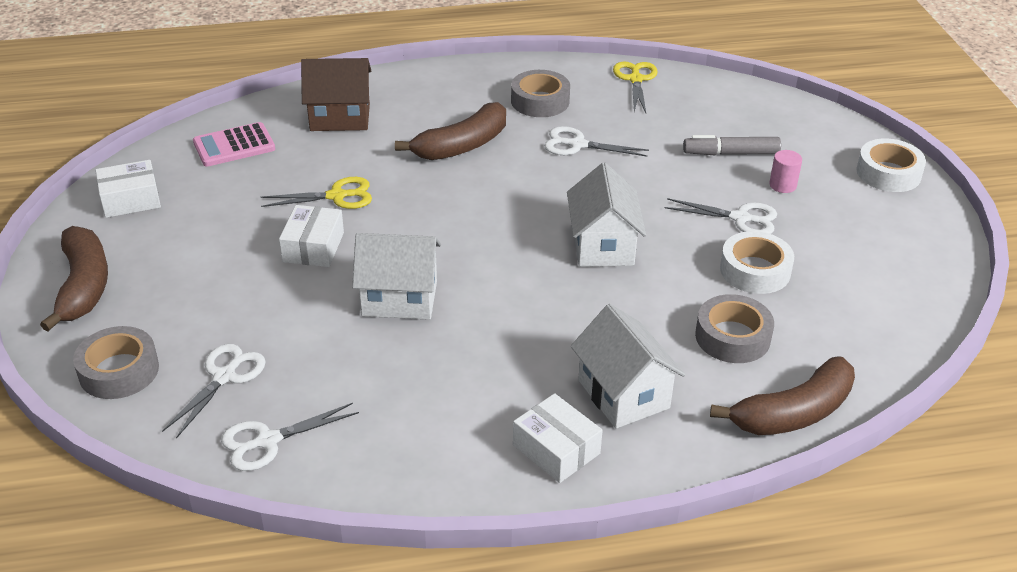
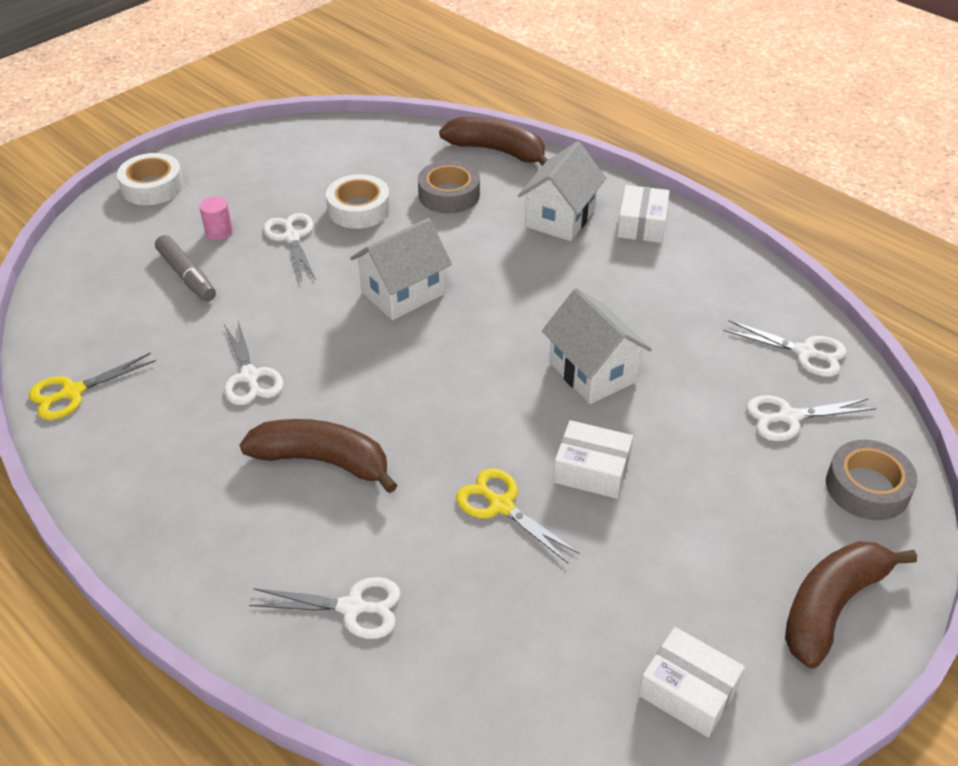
camera: 125 degrees left, 5 degrees up
pink calculator [193,122,275,166] -> none
white box [279,205,344,267] -> white box turned 45 degrees clockwise [553,420,633,499]
brown house [301,58,371,131] -> white scissors [249,577,401,639]
grey tape [511,70,570,117] -> none

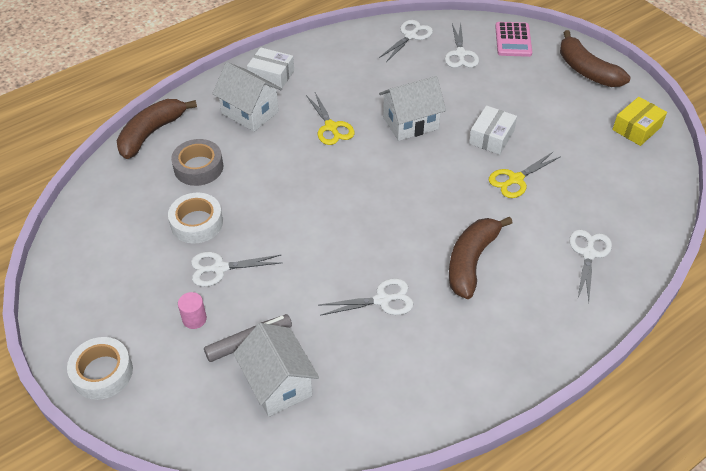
camera: 80 degrees left, 5 degrees up
yellow scissors [29,353,156,420] -> yellow scissors moved to [306,93,355,145]
white house [350,218,452,320] -> white house moved to [233,323,319,417]
white box [638,627,745,737] -> yellow box [612,97,667,146]
grey tape [826,440,917,520] -> pink calculator [495,22,532,57]

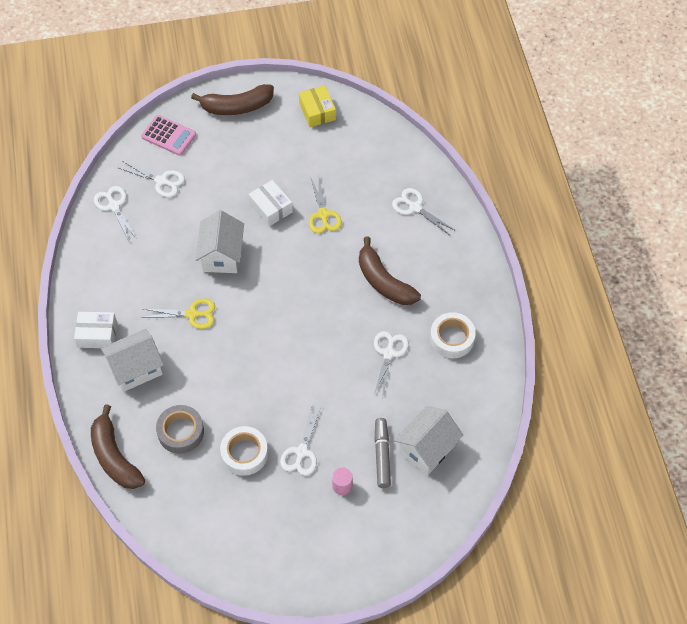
camera: 65 degrees left, 10 degrees up
white tape [67,337,133,400] -> white tape moved to [430,312,476,358]
white house [233,323,319,417] -> white house turned 45 degrees counterclockwise [394,406,463,475]
white box [247,47,294,88] -> white box turned 45 degrees clockwise [74,312,117,348]

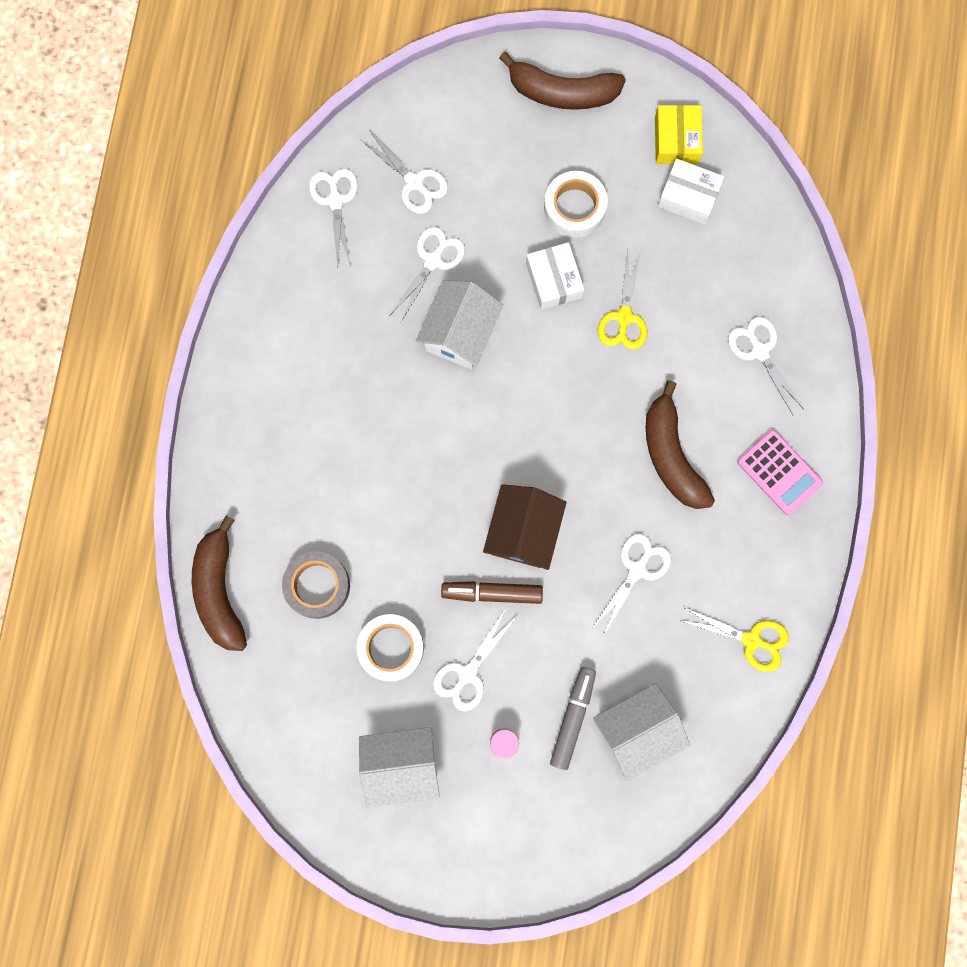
camera: 20 degrees right, 20 degrees up
white box [74,312,117,348] -> white box moved to [658,159,724,224]
white house [101,329,164,392] -> white house moved to [359,727,440,807]
pink calculator [141,115,196,156] -> pink calculator moved to [737,430,823,515]
yellow scissors [142,298,215,329] -> yellow scissors moved to [679,607,789,672]
white tape [430,312,476,358] -> white tape moved to [544,171,608,238]
none -> white scissors [390,227,465,322]
none -> brown marker [441,581,543,604]
none -> brown house [483,484,567,570]

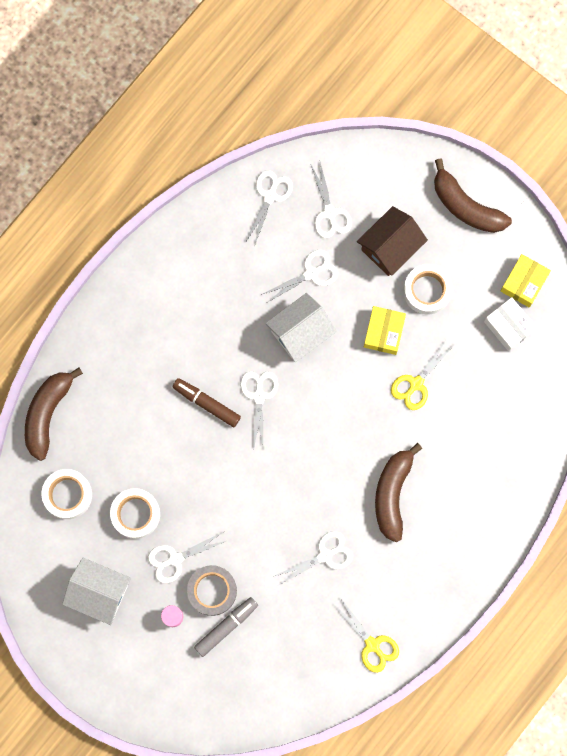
camera: 30 degrees right, 0 degrees up
grey tape [282,551,350,619] -> grey tape moved to [187,565,237,616]
brown marker [441,581,543,604] -> brown marker moved to [173,378,241,427]
brown house [483,484,567,570] -> brown house moved to [357,206,428,276]
white box [526,242,584,310] -> yellow box [364,306,406,355]
white house [593,683,690,781] -> none
white scissors [728,316,804,415] -> white scissors moved to [240,371,278,451]
pink calculator [737,430,823,515] -> none
none -> white tape [42,469,92,519]

